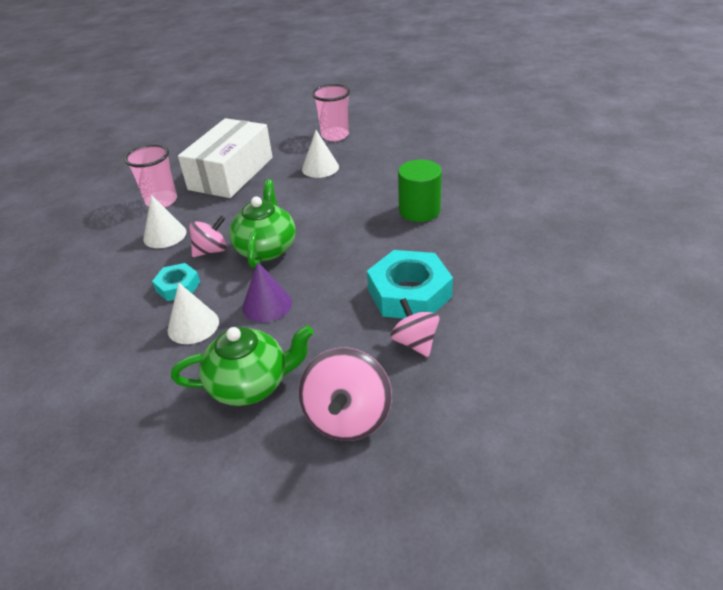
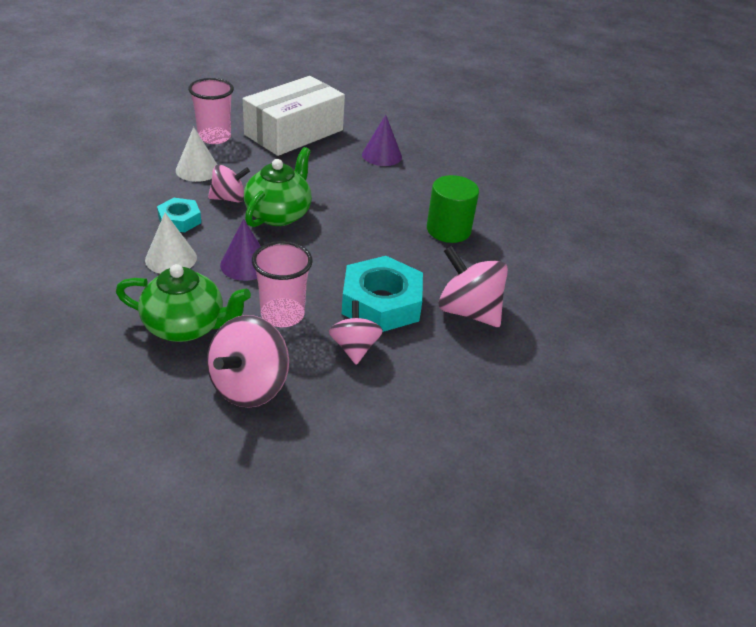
camera: 15 degrees right, 0 degrees up
white cone [302,130,339,178] -> purple cone [362,115,402,166]
pink cup [312,84,350,141] -> pink cup moved to [252,241,313,327]
none -> pink spinning top [439,246,508,327]

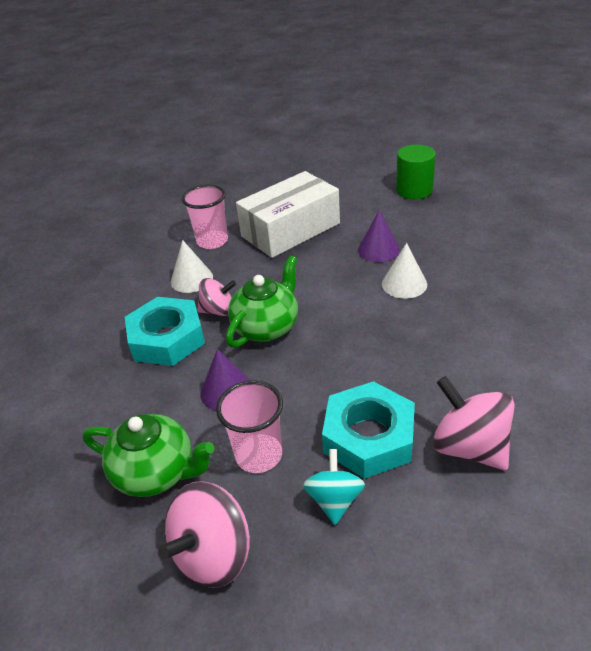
camera: 15 degrees right, 0 degrees up
white cone [145,213,197,274] -> white cone moved to [382,243,427,299]
turquoise nut [157,198,201,232] -> turquoise nut [125,297,205,366], size x1.82
pink spinning top [329,300,383,365] -> turquoise spinning top [303,449,365,525]
green cylinder [427,175,479,243] -> green cylinder moved to [396,145,436,199]

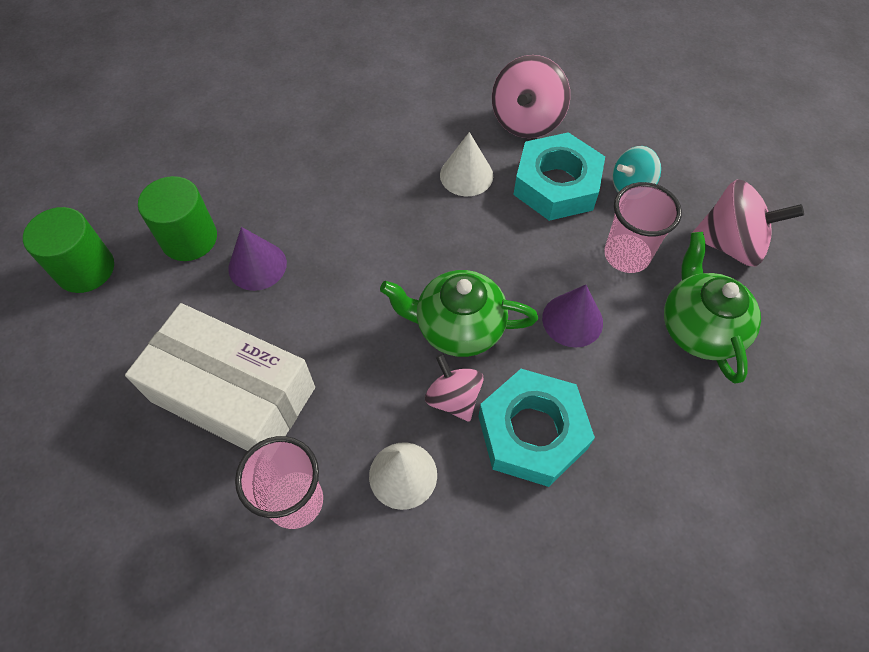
camera: 120 degrees left, 20 degrees up
white cone [382,243,427,299] -> white cone moved to [440,132,493,196]
none -> green cylinder [138,176,217,261]

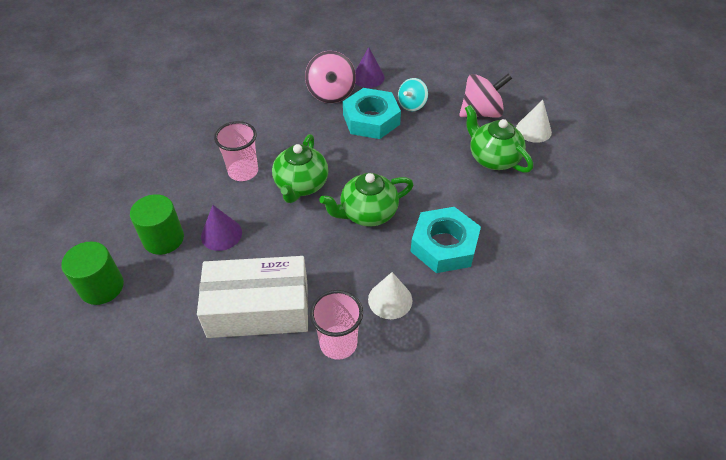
camera: 30 degrees left, 10 degrees down
pink spinning top [425,354,484,422] -> none
white cone [440,132,493,196] -> white cone moved to [516,100,552,143]
purple cone [542,285,603,347] -> purple cone moved to [355,47,385,88]
pink cup [604,182,682,273] -> pink cup moved to [214,121,258,181]
none -> green teapot [272,134,328,203]

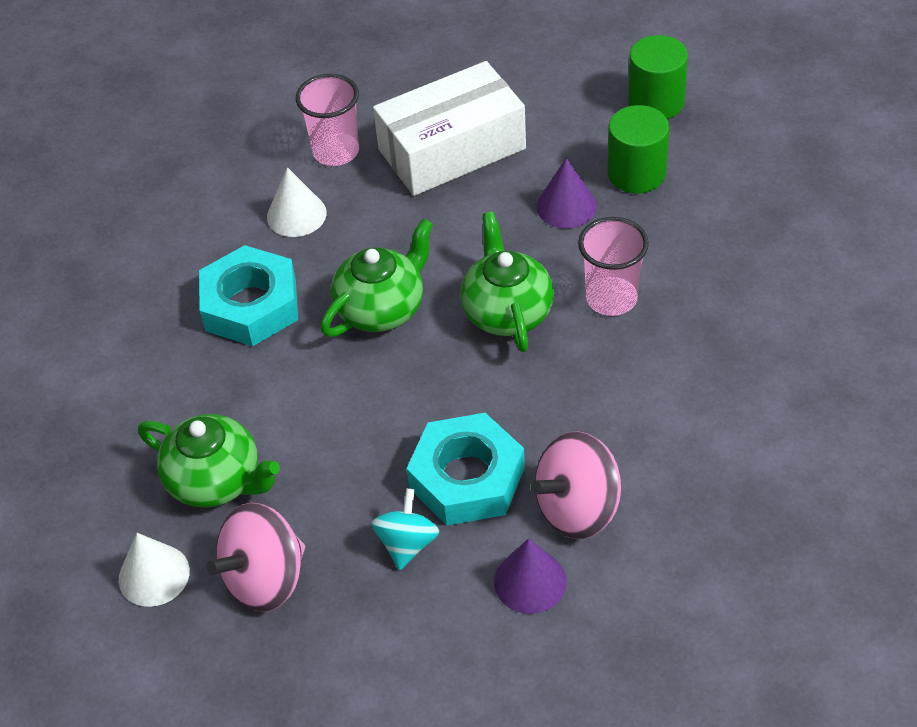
camera: 160 degrees right, 0 degrees up
pink spinning top [305,51,356,103] -> pink spinning top turned 90 degrees counterclockwise [531,431,621,539]

